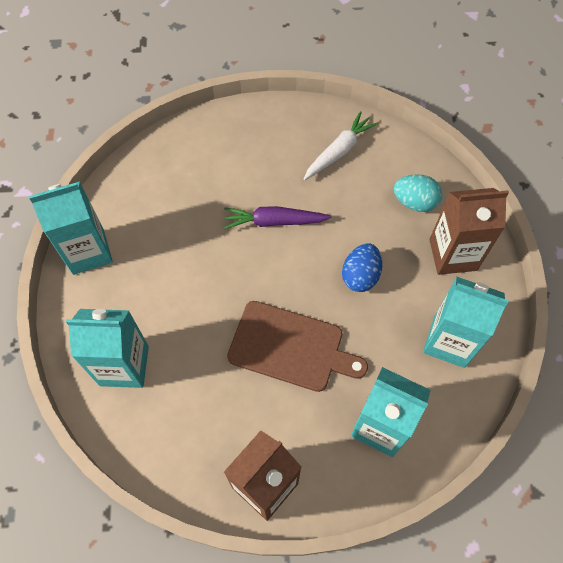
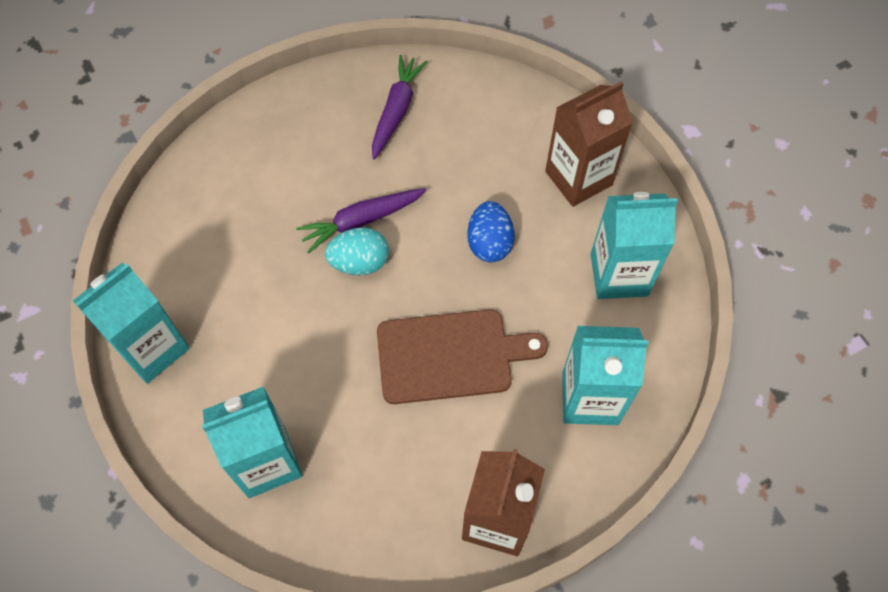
camera: 25 degrees left, 0 degrees up
white carrot [304,111,378,180] -> purple carrot [372,55,427,159]
turquoise egg [394,174,442,212] -> turquoise egg moved to [325,227,389,275]

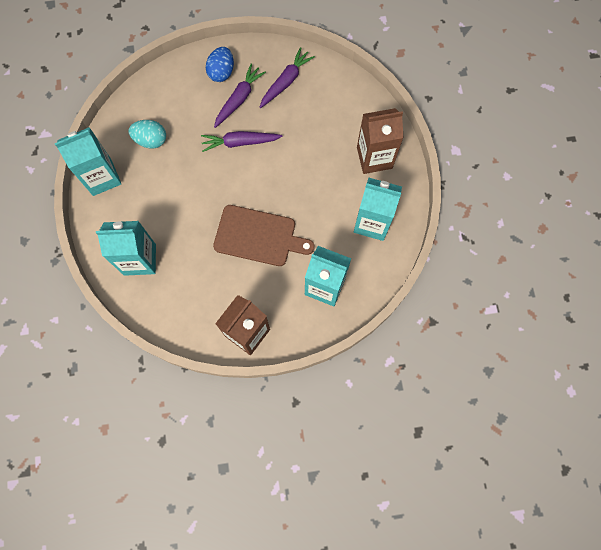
camera: 20 degrees right, 10 degrees up
turquoise egg [325,227,389,275] -> turquoise egg moved to [128,120,166,149]
blue egg [467,201,515,262] -> blue egg moved to [206,47,234,82]
none -> purple carrot [214,63,266,128]

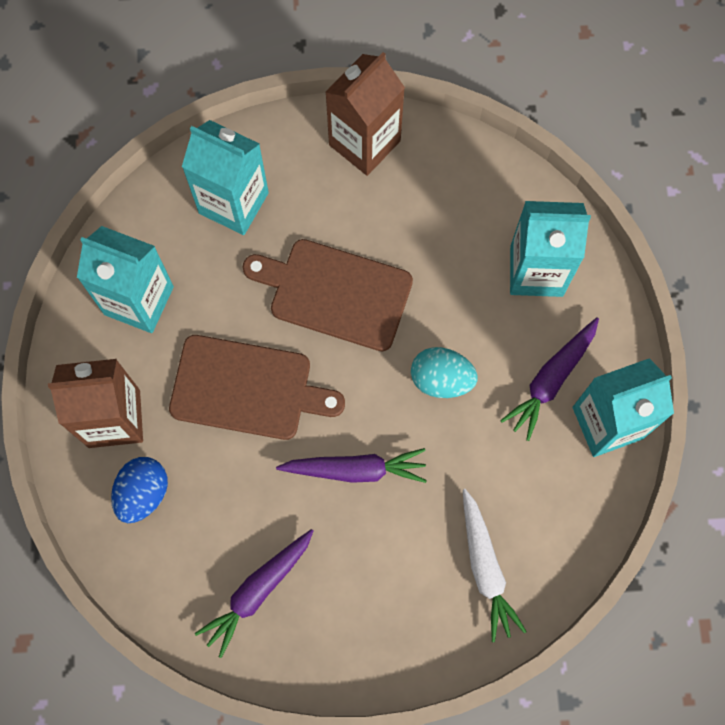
camera: 175 degrees left, 0 degrees up
turquoise egg [128,120,166,149] -> turquoise egg moved to [411,347,478,398]
blue egg [206,47,234,82] -> blue egg moved to [111,457,168,523]
purple carrot [214,63,266,128] -> purple carrot moved to [500,317,599,441]
none -> brown cutting board [169,335,345,440]
none -> white carrot [463,489,527,642]

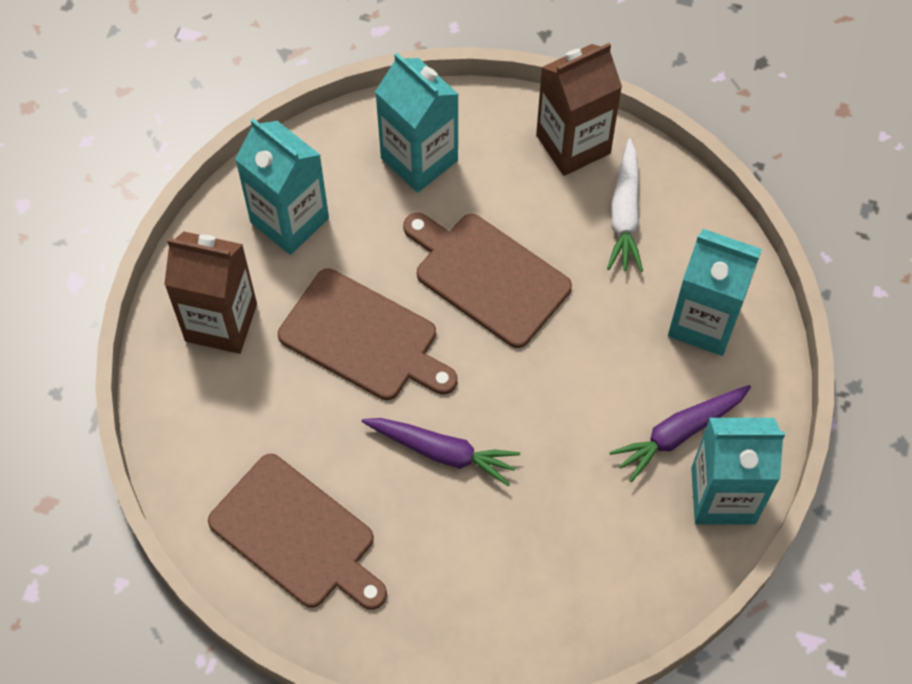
camera: 20 degrees right, 10 degrees down
blue egg [111,457,168,523] -> none
purple carrot [195,529,313,658] -> brown cutting board [208,454,387,610]
turquoise egg [411,347,478,398] -> none
white carrot [463,489,527,642] -> white carrot moved to [607,138,643,272]

